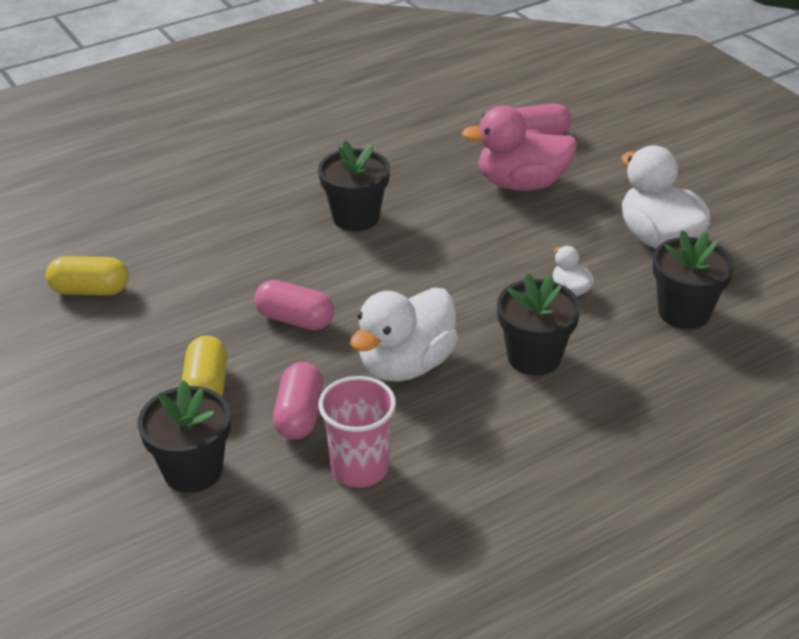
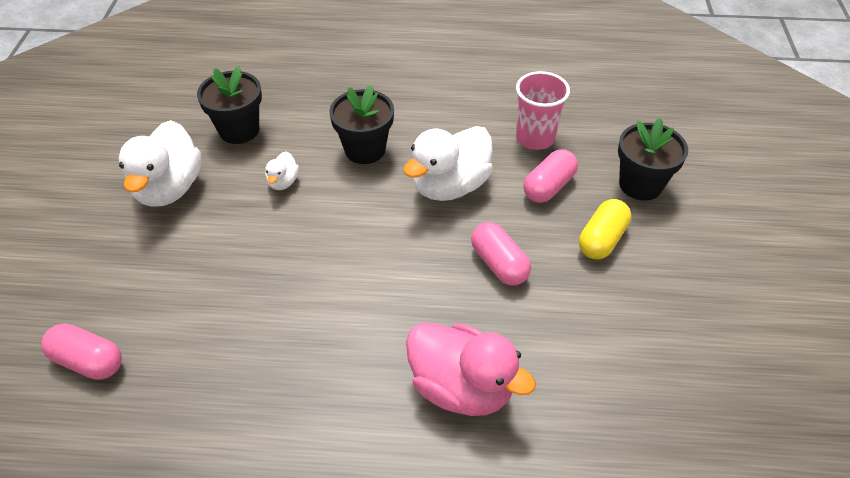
camera: 145 degrees left, 10 degrees up
yellow capsule [46,256,129,295] -> none
black flower pot [318,141,390,231] -> none
white duck [350,288,458,382] -> white duck turned 150 degrees clockwise [403,126,493,201]
pink duck [461,106,577,191] -> pink duck moved to [406,323,536,416]

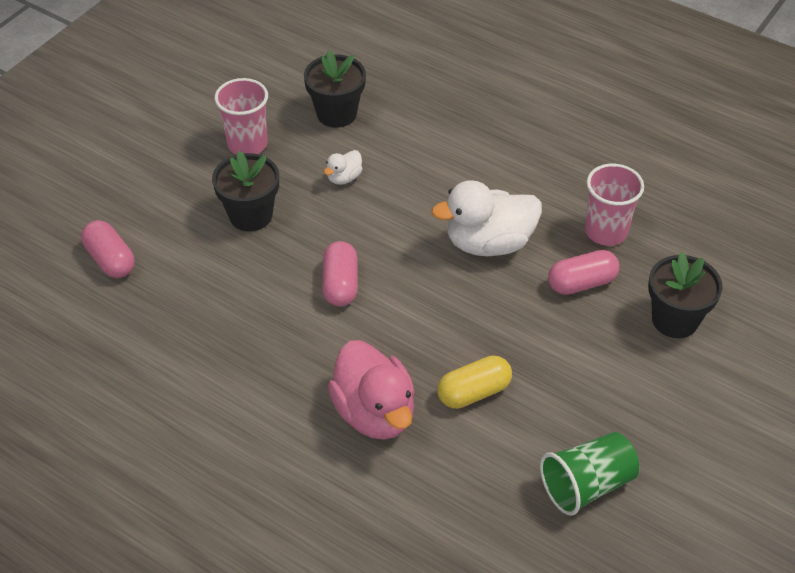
camera: 30 degrees right, 0 degrees up
white duck [119,120,202,207] -> pink cup [214,78,268,155]
black flower pot [329,85,394,164] -> black flower pot moved to [212,151,279,231]
pink capsule [471,222,531,286] -> pink capsule moved to [322,241,358,306]
yellow capsule [579,199,631,259] -> yellow capsule moved to [437,355,512,409]
none -> green cup [540,432,639,516]

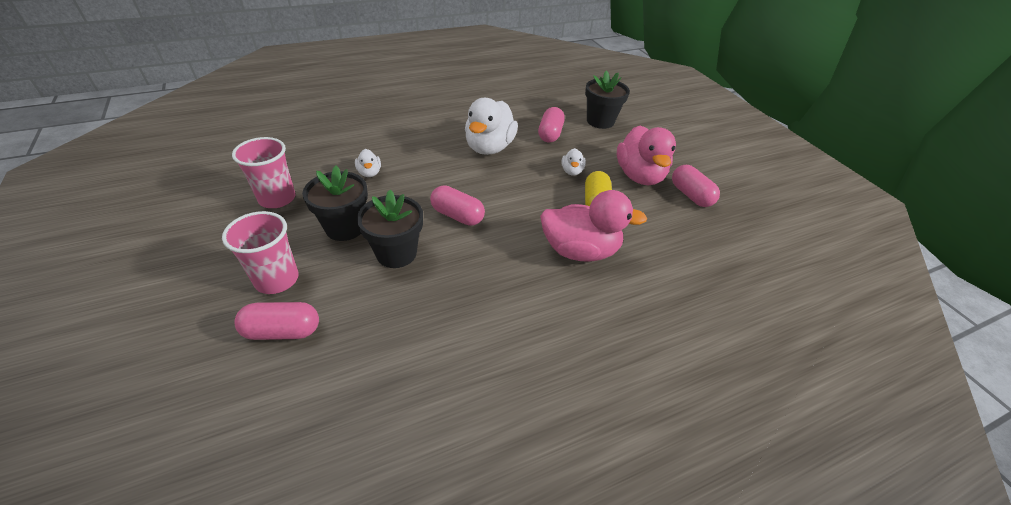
camera: 60 degrees left, 5 degrees down
black flower pot [304,50,366,128] -> black flower pot moved to [357,190,423,268]
green cup [540,432,639,516] -> pink capsule [672,165,720,207]
pink cup [585,164,644,246] -> pink cup moved to [222,211,299,294]
none -> white duck [562,148,586,176]
none -> pink duck [617,125,676,185]

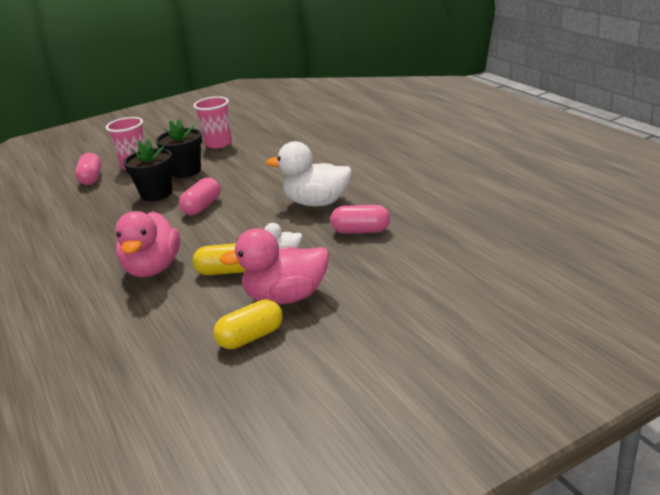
camera: 90 degrees right, 15 degrees down
white duck [355,149,381,177] -> none
black flower pot [585,70,630,129] -> none
pink capsule [672,165,720,207] -> yellow capsule [214,299,283,349]

